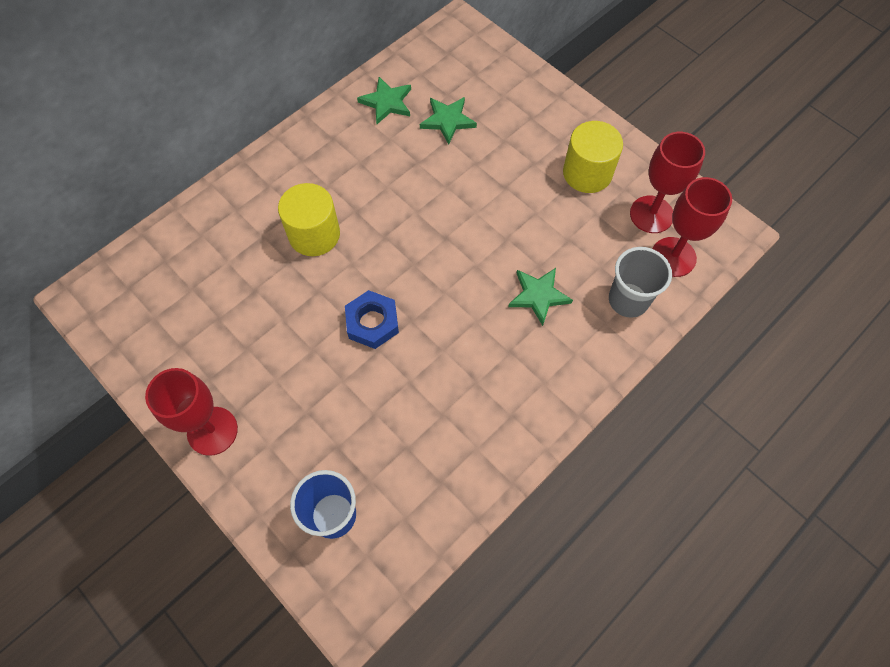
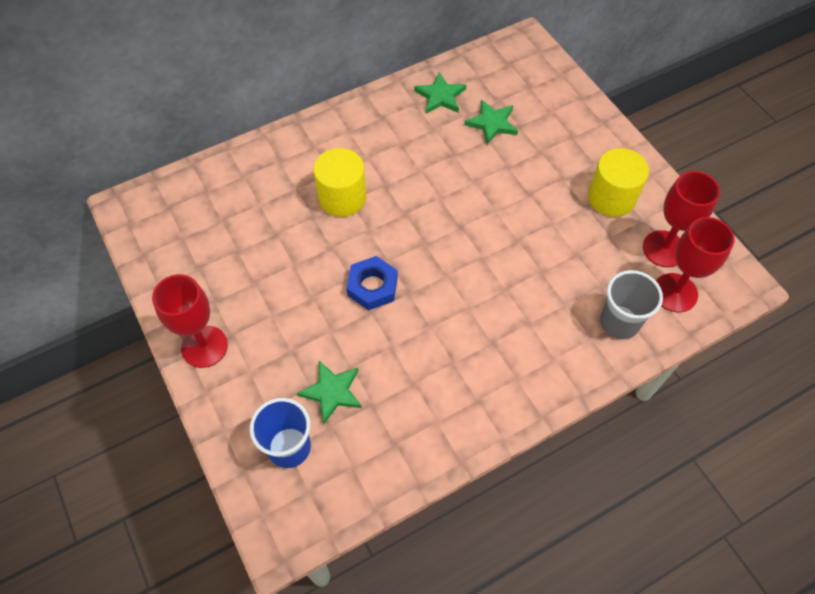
camera: 15 degrees right, 5 degrees down
green star [508,268,573,326] -> green star moved to [297,361,362,424]

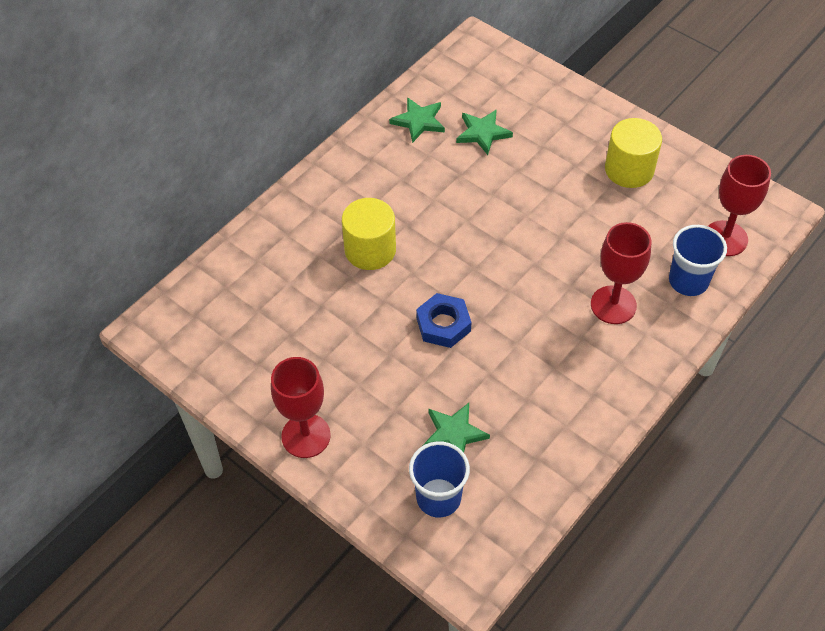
camera: 20 degrees left, 5 degrees down
grey cup [600,270,663,339] -> blue cup [669,225,727,296]
red goblet [643,171,720,267] -> red goblet moved to [591,222,651,324]

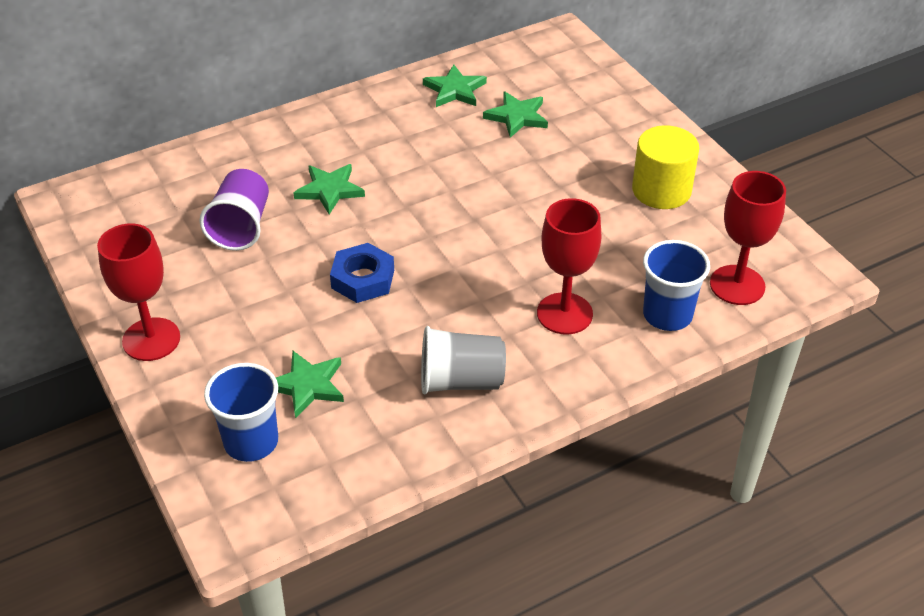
camera: 20 degrees right, 10 degrees down
yellow cylinder [342,198,396,270] -> green star [294,164,365,215]
none -> purple cup [199,169,269,251]
none -> grey cup [421,326,506,394]

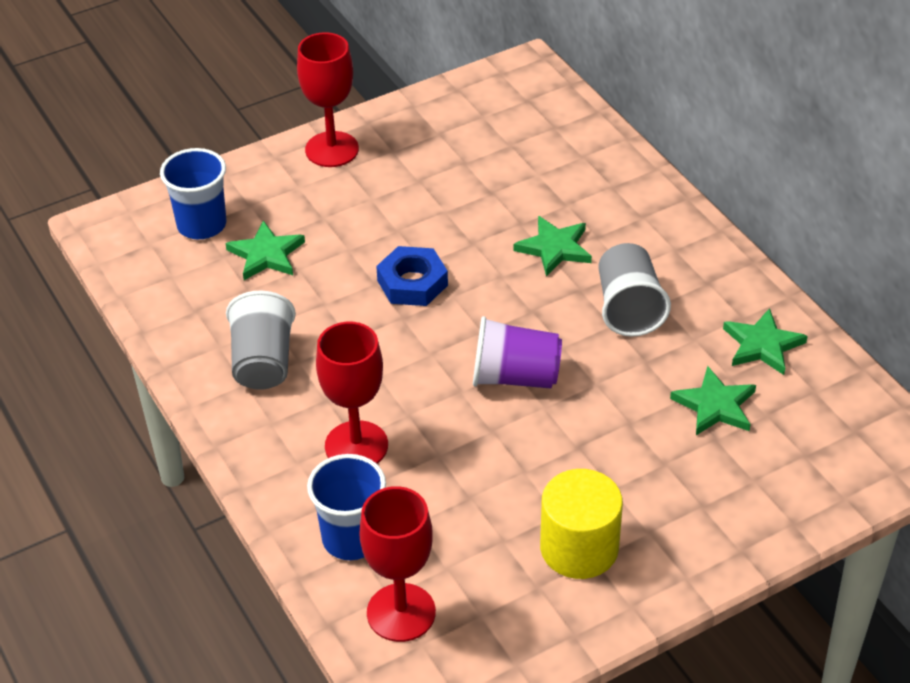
camera: 90 degrees right, 0 degrees up
purple cup [199,169,269,251] -> purple cup moved to [473,316,562,389]
none -> grey cup [599,243,671,337]

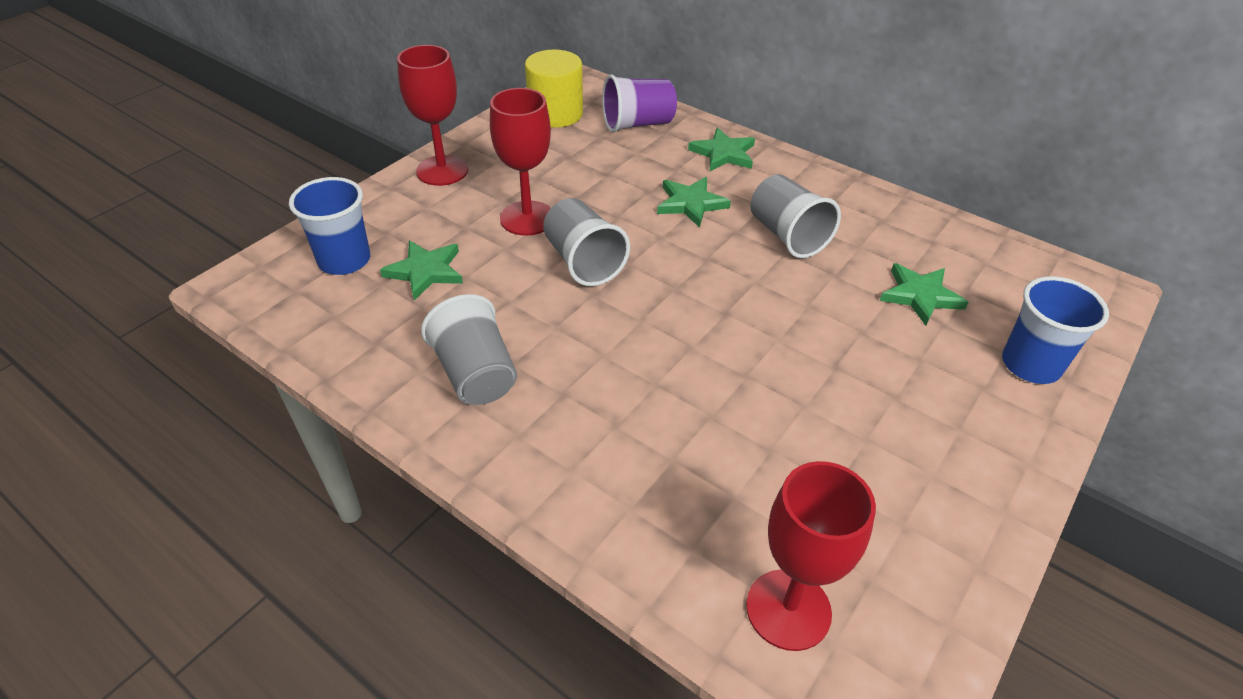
camera: 25 degrees left, 0 degrees up
blue cup [307,454,386,560] -> blue cup moved to [1002,276,1109,384]
red goblet [316,322,388,464] -> red goblet moved to [490,88,551,236]
blue nut [376,246,448,306] -> grey cup [543,198,630,286]
purple cup [473,316,562,389] -> purple cup moved to [602,75,677,133]
yellow cylinder [540,469,623,579] -> yellow cylinder moved to [525,50,583,128]
green star [723,308,808,375] -> green star moved to [688,127,755,171]

